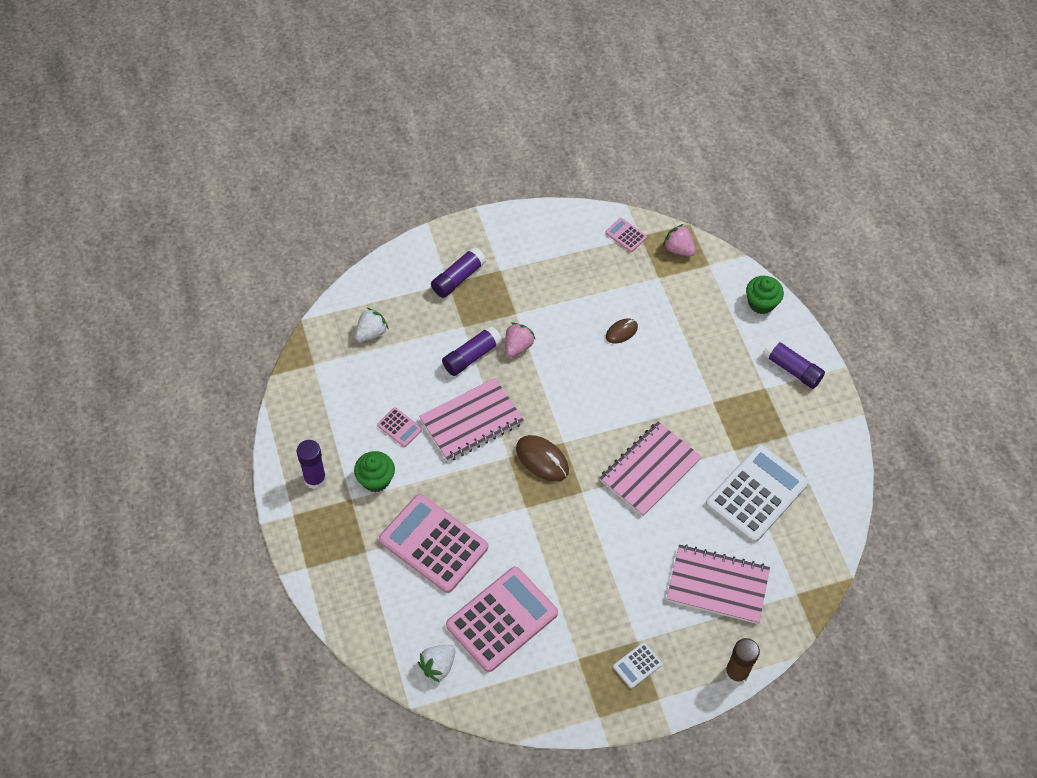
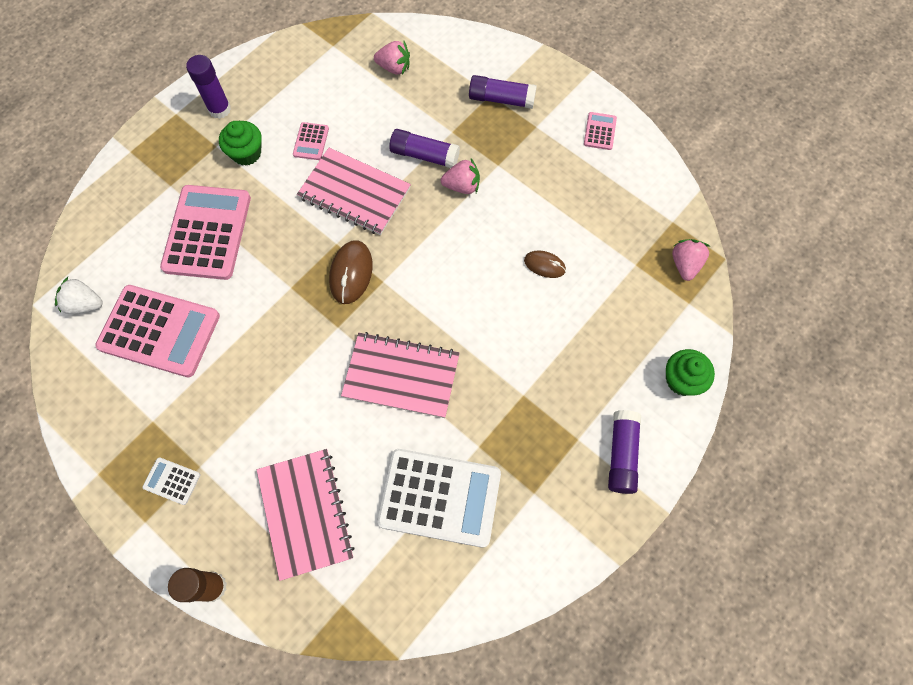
camera: 60 degrees right, 10 degrees up
white strawberry [355,308,389,342] -> pink strawberry [374,41,410,74]
pink calculator [605,218,647,252] -> pink calculator moved to [584,112,617,150]

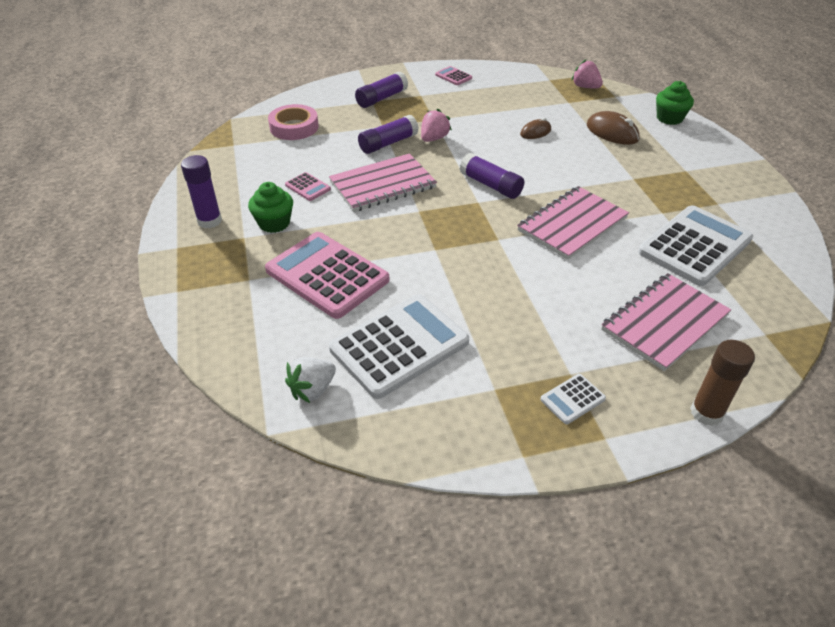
camera: 55 degrees left, 25 degrees down
pink calculator [95,285,220,377] -> white calculator [329,294,469,399]
pink notebook [257,449,355,581] -> pink notebook turned 60 degrees counterclockwise [601,273,731,371]
brown mouse [329,240,373,304] -> brown mouse moved to [587,111,640,145]
pink strawberry [374,41,410,74] -> pink tape [268,104,319,140]
purple glue stick [608,410,641,494] -> purple glue stick moved to [460,153,524,199]

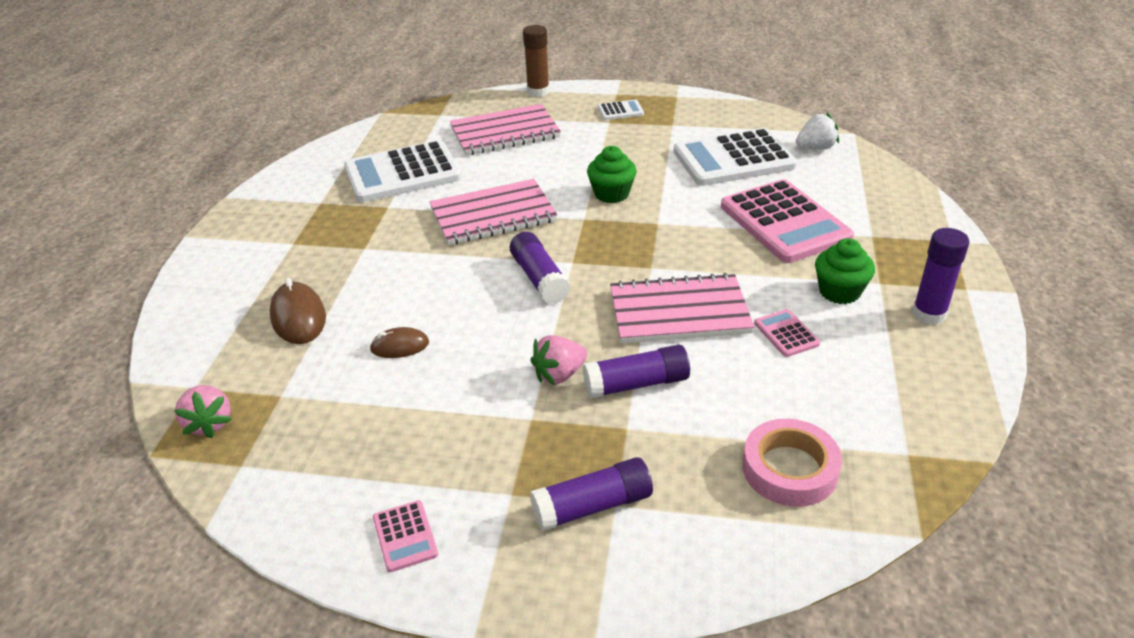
camera: 155 degrees left, 5 degrees down
green cupcake [656,81,694,125] -> green cupcake moved to [587,146,637,203]

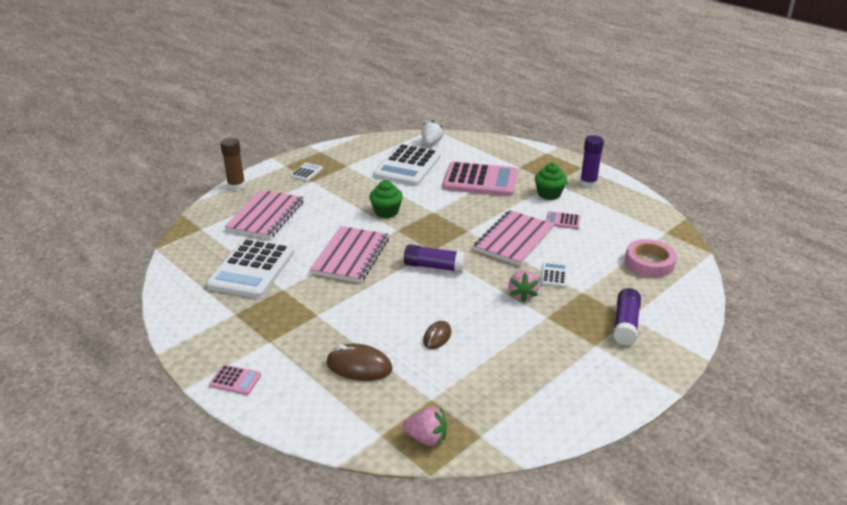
camera: 55 degrees left, 5 degrees down
pink calculator [373,500,438,572] -> pink calculator moved to [209,365,261,395]
purple glue stick [583,345,690,399] -> white calculator [540,262,568,288]

